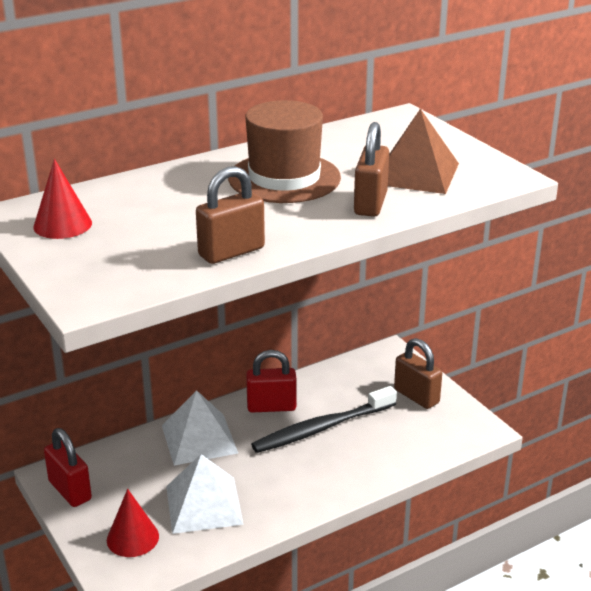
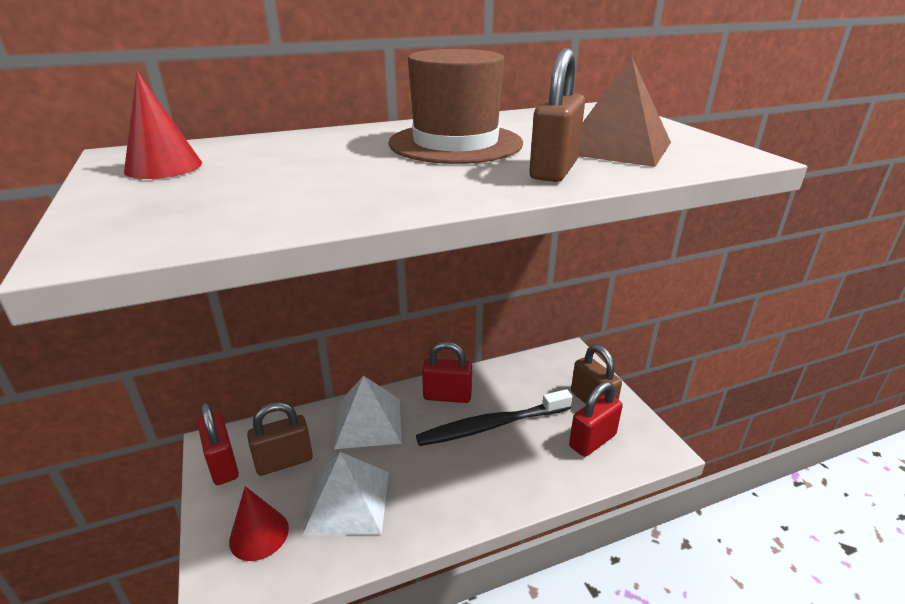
camera: 10 degrees right, 0 degrees up
brown padlock [196,166,265,264] -> brown padlock moved to [247,402,313,476]
none -> red padlock [569,382,623,457]

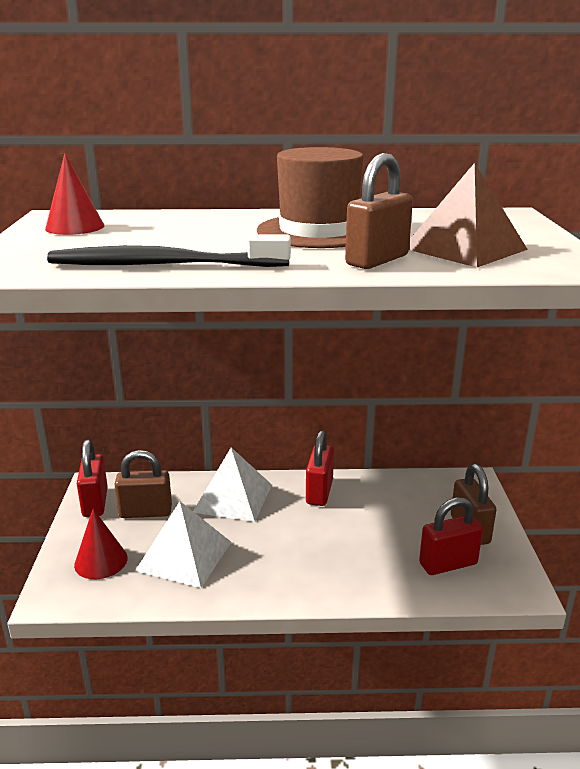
camera: 20 degrees right, 5 degrees down
black toothbrush [416,389,572,446] -> black toothbrush moved to [47,234,291,267]
red padlock [422,341,472,403] -> red padlock turned 75 degrees clockwise [306,430,334,506]

